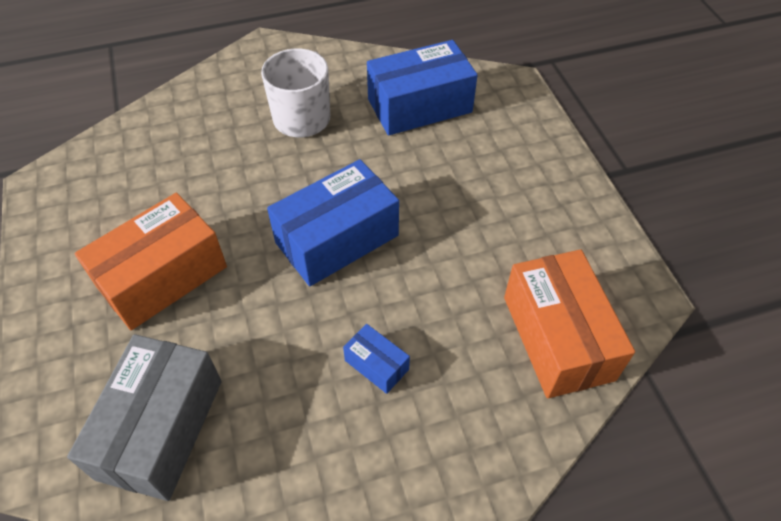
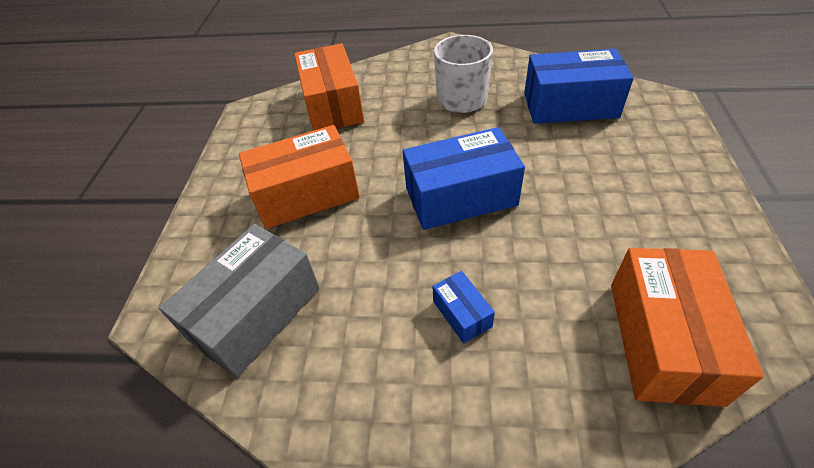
camera: 25 degrees right, 5 degrees down
none -> orange box [294,43,364,131]

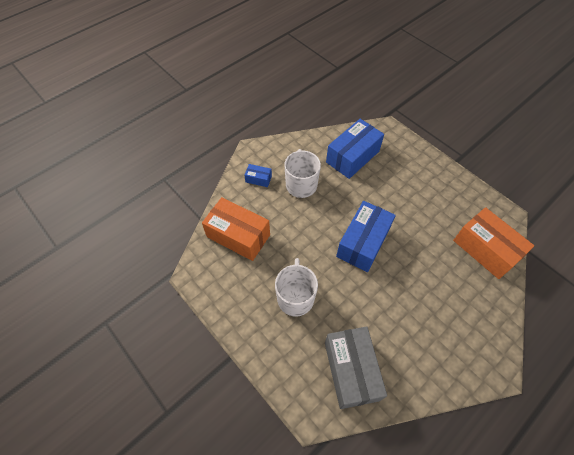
camera: 50 degrees left, 10 degrees up
orange box [239,125,360,229] -> white mug [275,258,318,317]
blue box [432,271,495,344] -> blue box moved to [244,164,272,187]

